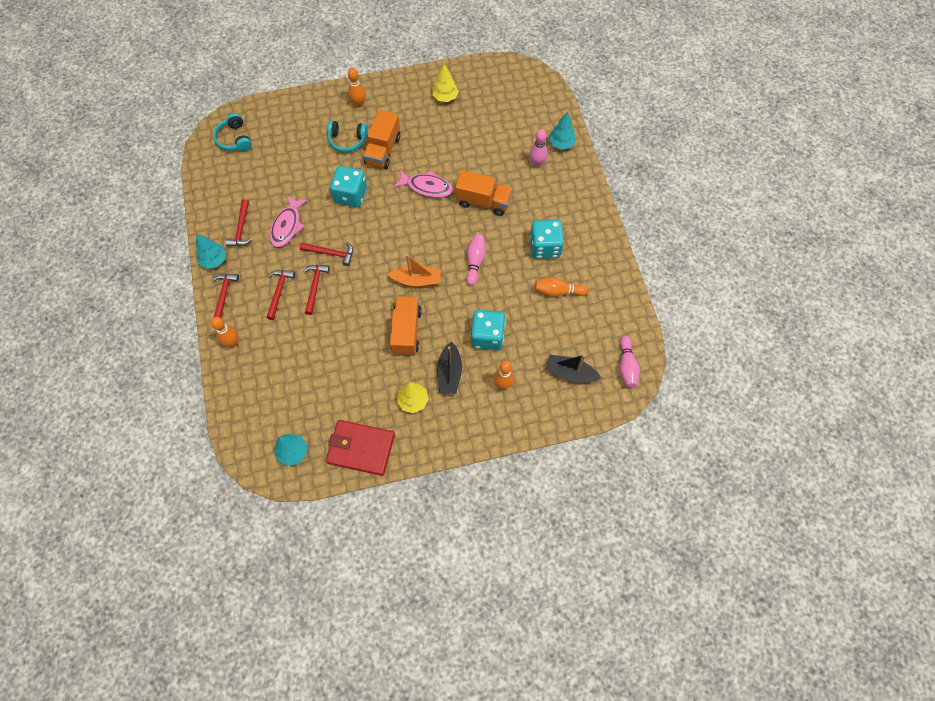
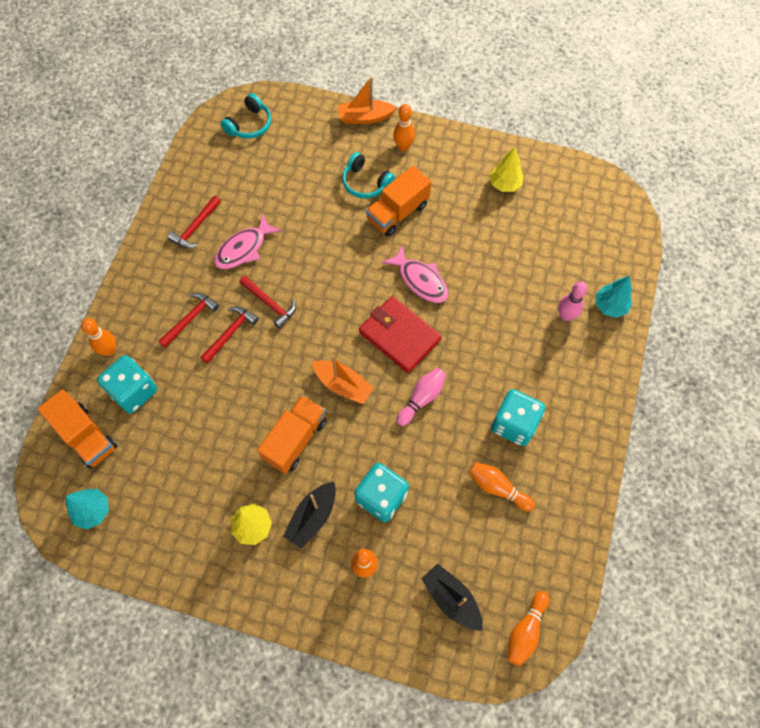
camera: 30 degrees right, 0 degrees up
turquoise tree [196,234,226,269] -> none
red hammer [212,274,239,318] -> none
turquoise headphones [213,113,252,151] -> turquoise headphones turned 150 degrees counterclockwise [221,93,271,139]
red wallet [326,420,395,476] -> red wallet moved to [359,296,442,373]
turquoise dice [330,166,367,207] -> turquoise dice moved to [97,355,157,414]
orange truck [456,170,513,216] -> orange truck moved to [38,389,117,469]
pink bowling pin [619,336,640,388] -> orange bowling pin [508,591,549,666]
none -> orange boat [338,77,397,124]

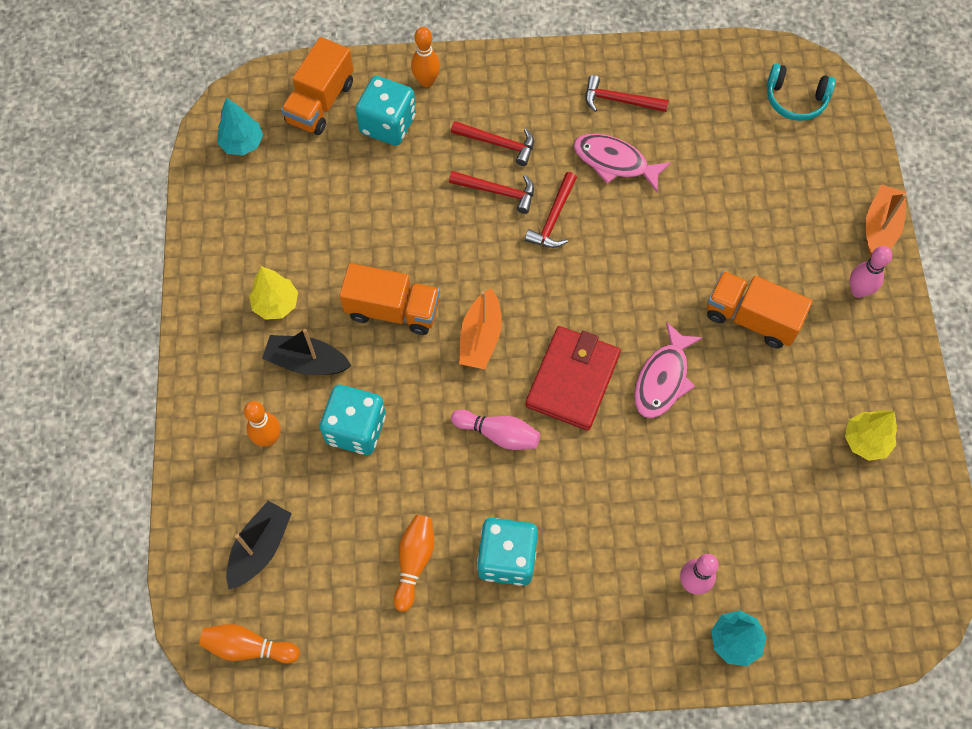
camera: 70 degrees right, 0 degrees up
orange boat [338,77,397,124] -> orange boat turned 45 degrees clockwise [865,185,906,256]
turquoise headphones [342,152,395,198] -> none
orange bowling pin [393,104,415,151] -> pink bowling pin [850,246,892,298]

